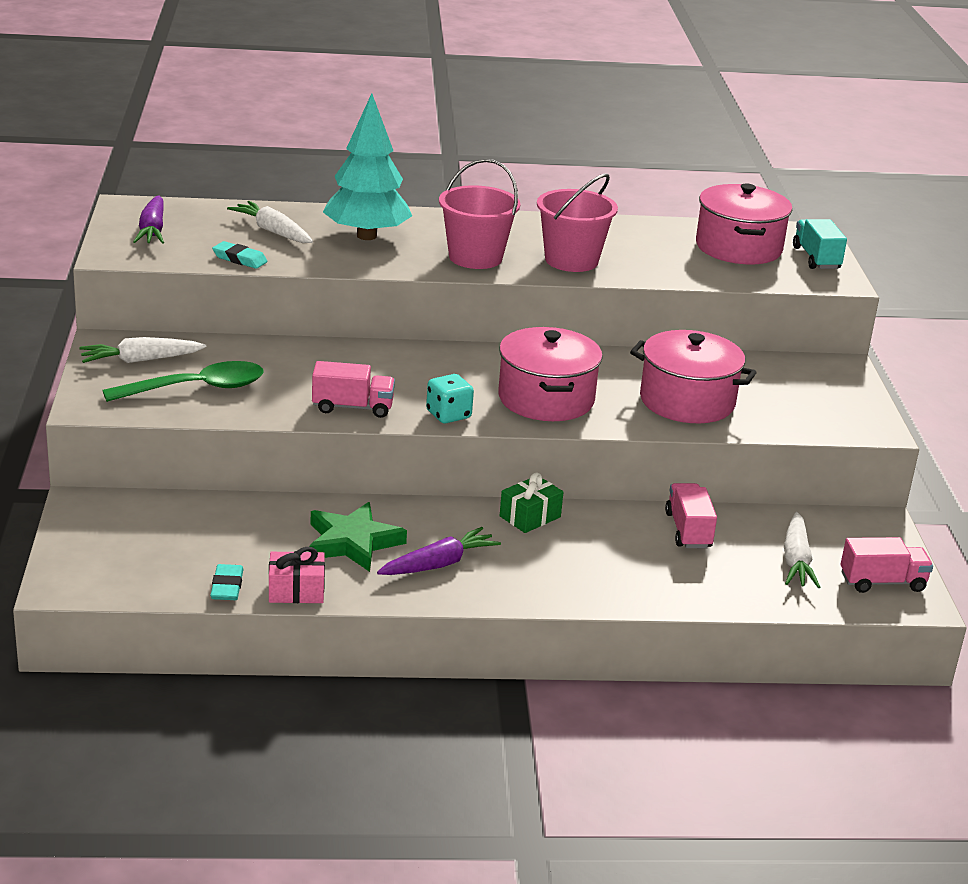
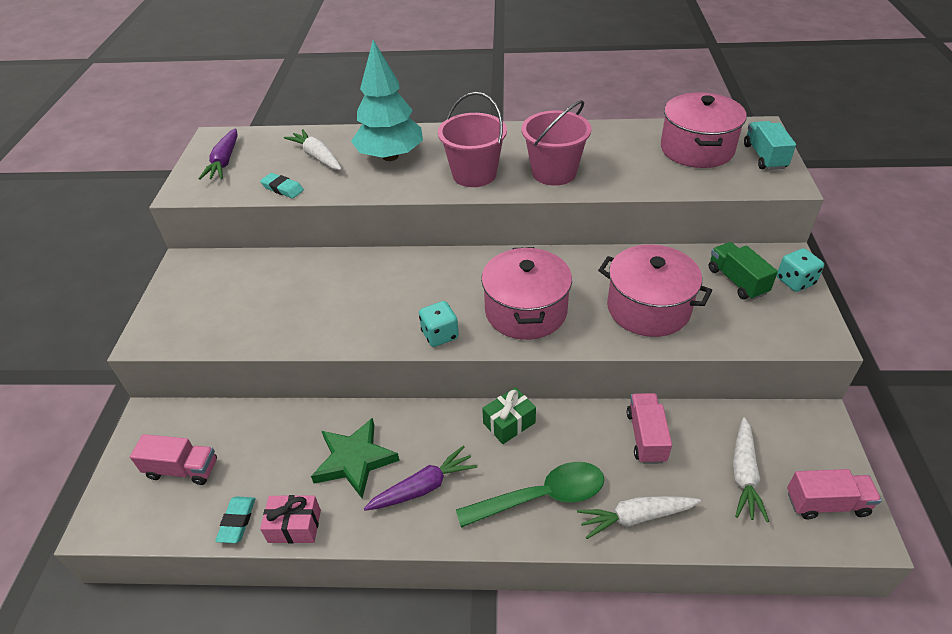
camera: 10 degrees right, 15 degrees up
white carrot [79,337,206,363] -> white carrot moved to [577,496,701,539]
green spoon [103,361,264,402] -> green spoon moved to [456,462,604,528]
pink truck [312,361,395,418] -> pink truck moved to [130,434,217,485]
none -> green truck [709,242,778,300]
none -> turquoise dice [777,248,824,292]

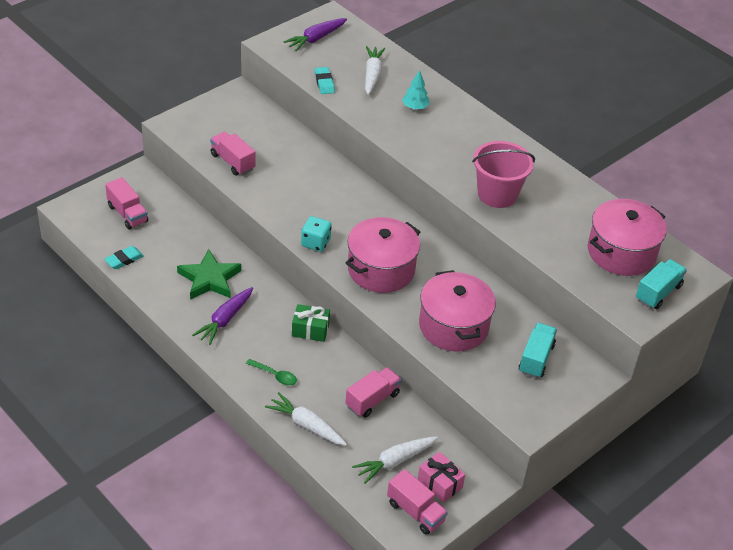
camera: 40 degrees right, 0 degrees up
pink gift [260,495,321,544] -> pink gift moved to [418,452,465,503]
turquoise tree [351,40,423,161] -> turquoise tree [402,70,429,109], size x0.44
purple carrot [364,446,478,511] -> purple carrot turned 105 degrees clockwise [192,287,253,345]
pink bucket [438,92,507,187] -> none
green spoon [456,462,604,528] -> green spoon [246,359,297,385], size x0.50
green truck [709,242,778,300] -> turquoise truck [519,323,557,378]
turquoise dice [777,248,824,292] -> none
none -> pink truck [210,132,256,175]

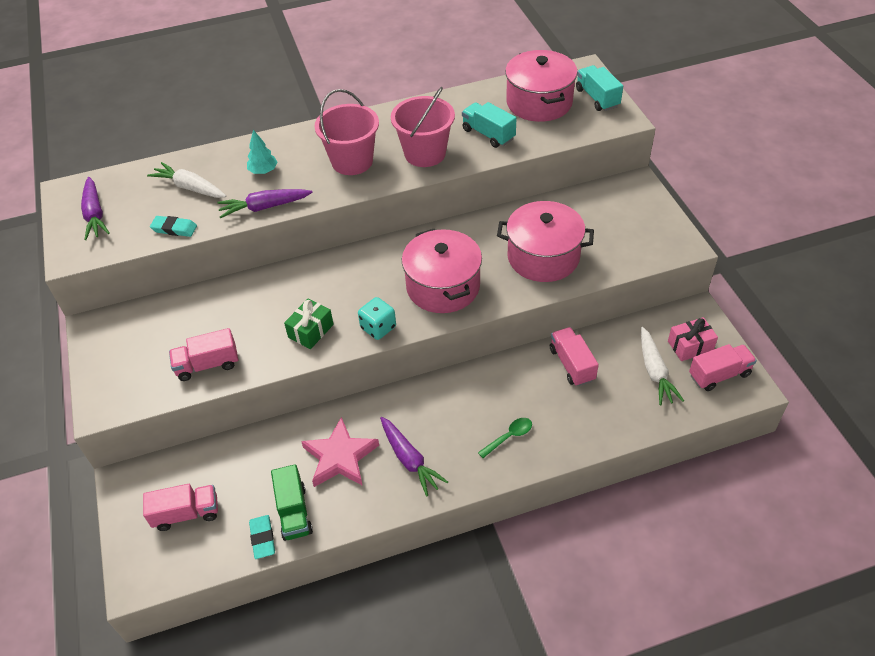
camera: 60 degrees left, 5 degrees up
green star [177,249,241,300] -> pink star [301,417,379,487]
white carrot [265,392,347,446] -> none
green gift [292,304,330,342] -> green gift moved to [284,298,334,349]
turquoise truck [519,323,557,378] -> turquoise truck moved to [462,102,517,148]
none -> purple carrot [217,189,313,218]
none -> green truck [271,464,313,541]
none -> pink bucket [314,89,379,175]

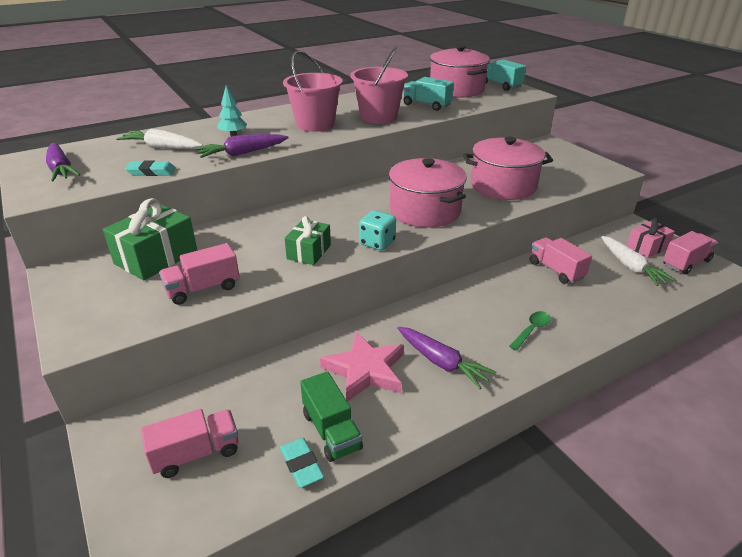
camera: 15 degrees left, 15 degrees down
none -> green gift [103,198,197,281]

